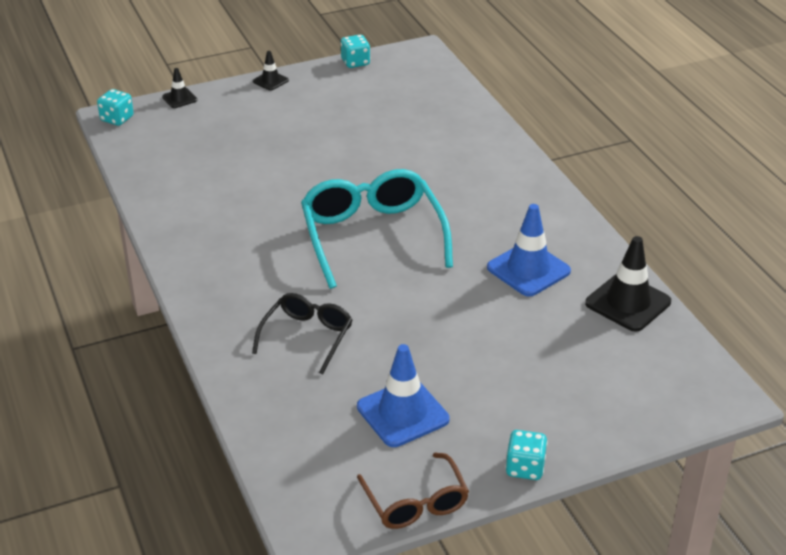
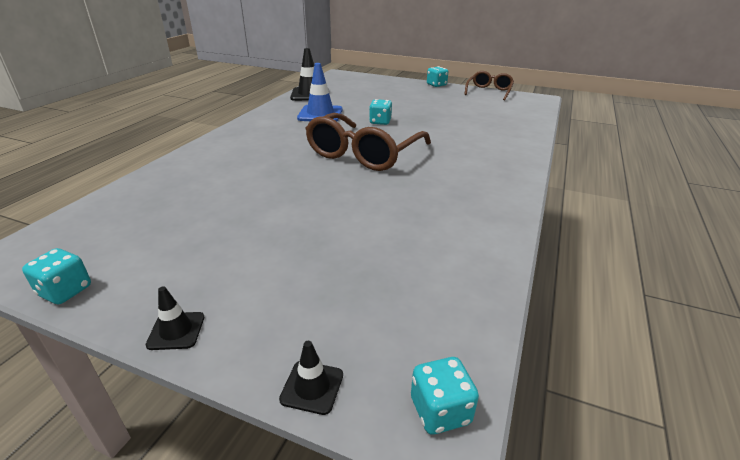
camera: 135 degrees left, 5 degrees down
black glasses [252,293,353,374] -> none
turquoise glasses [301,169,453,289] -> brown glasses [305,113,431,171]
blue traffic cone [357,344,449,447] -> none
none -> turquoise dice [369,99,392,125]

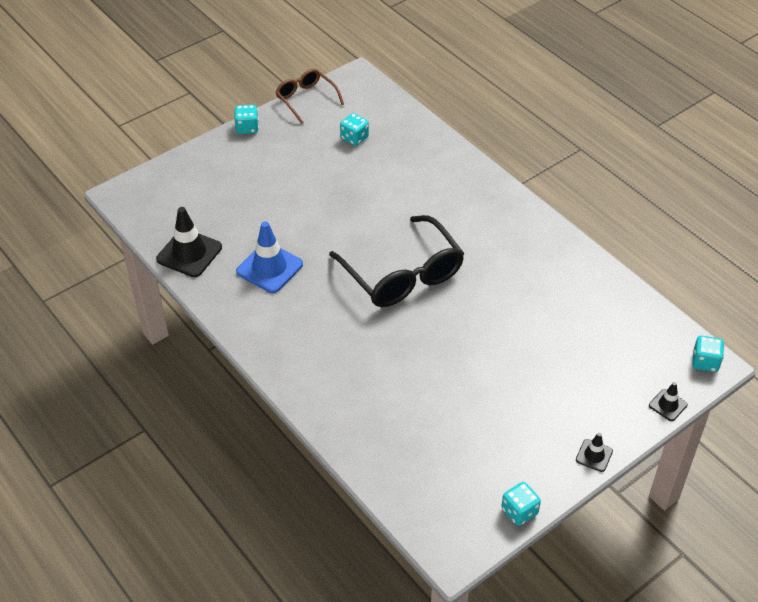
camera: 60 degrees left, 15 degrees up
brown glasses [305,113,431,171] -> black glasses [329,215,464,307]
turquoise dice [369,99,392,125] -> turquoise dice moved to [340,113,369,146]

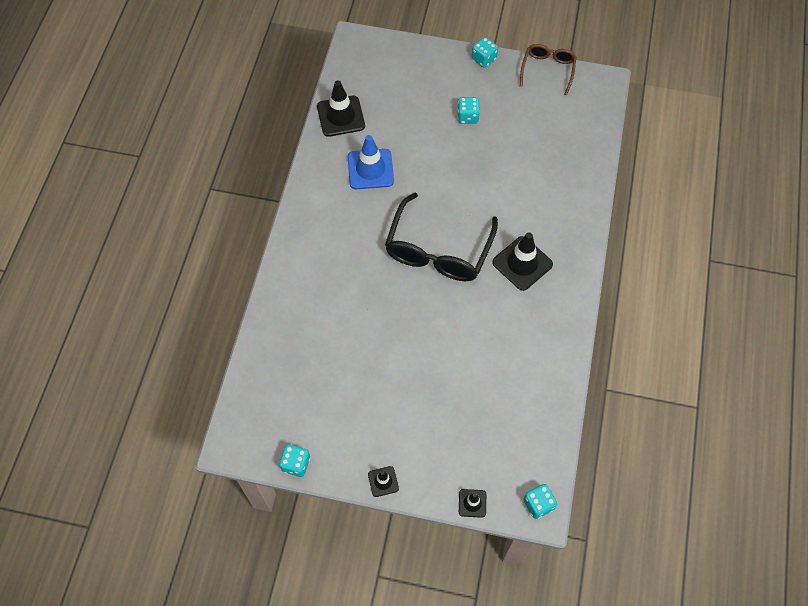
camera: 50 degrees right, 15 degrees up
turquoise dice [340,113,369,146] -> turquoise dice moved to [457,97,480,124]
none -> black traffic cone [492,233,553,291]

